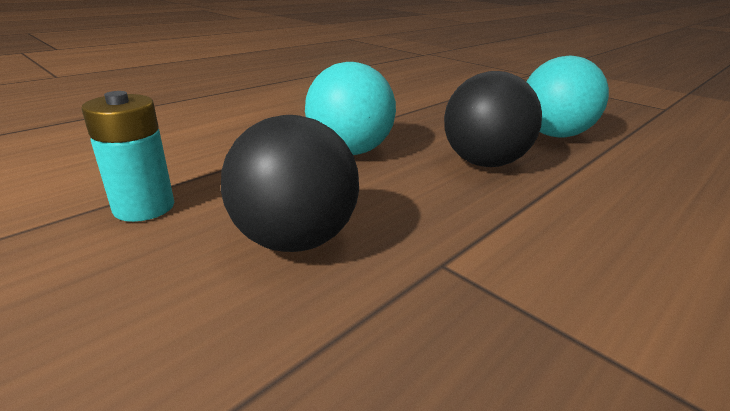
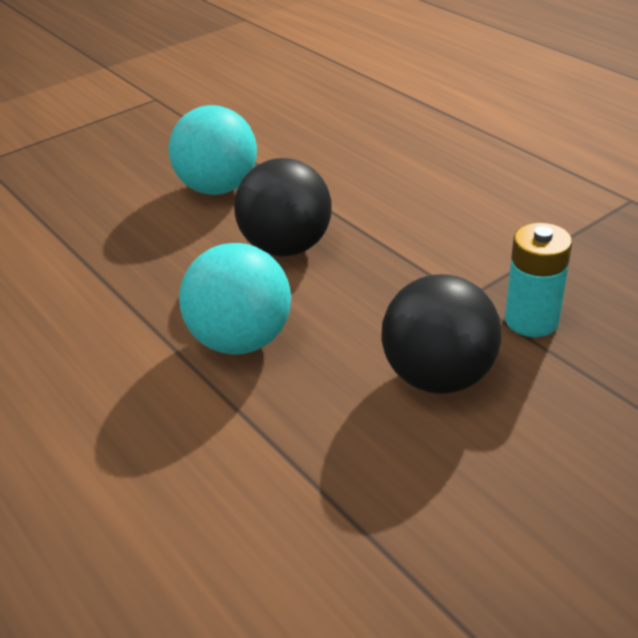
camera: 80 degrees left, 10 degrees up
turquoise battery [81,91,174,222] -> turquoise battery moved to [505,223,572,337]

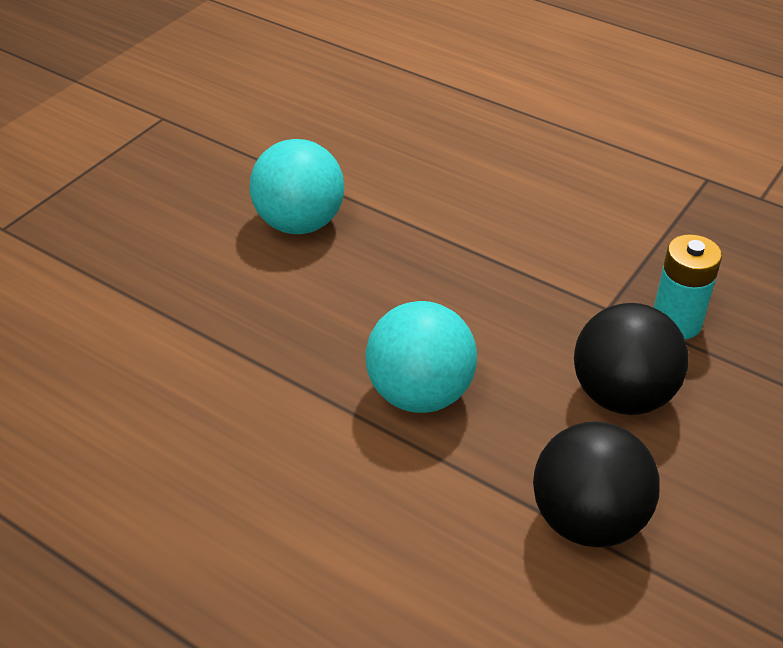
camera: 20 degrees left, 5 degrees up
black ball [234,158,332,257] -> black ball moved to [533,421,660,547]

